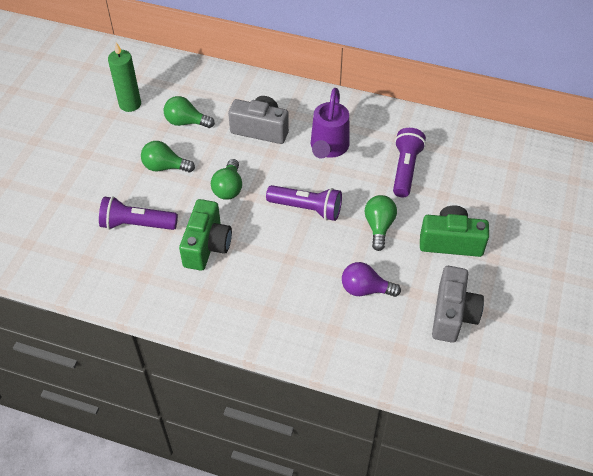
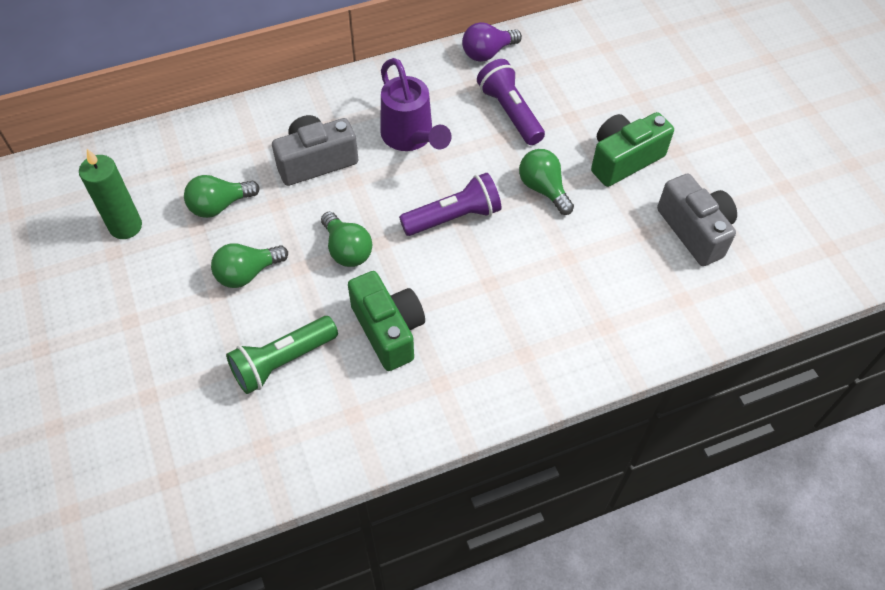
camera: 40 degrees left, 5 degrees up
purple flashlight [99,196,178,230] -> green flashlight [226,316,338,394]
purple light bulb [342,262,401,297] -> purple light bulb moved to [462,22,522,62]

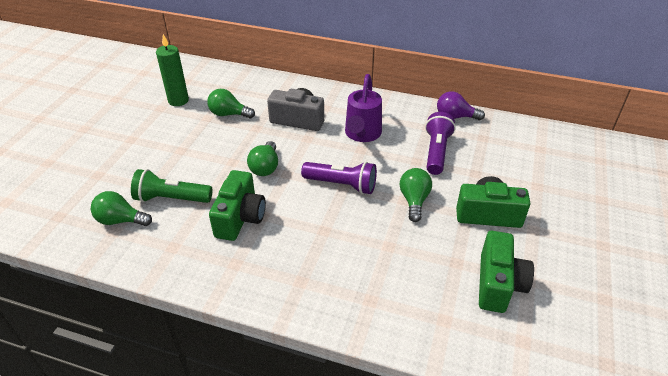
camera: 40 degrees right, 15 degrees down
green light bulb [211,243,288,288] -> green light bulb moved to [91,191,152,226]
grey camera [657,174,737,266] -> green camera [479,231,534,313]

